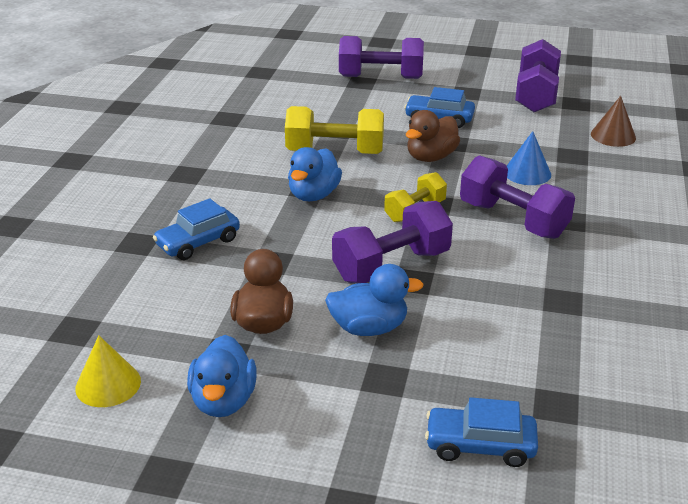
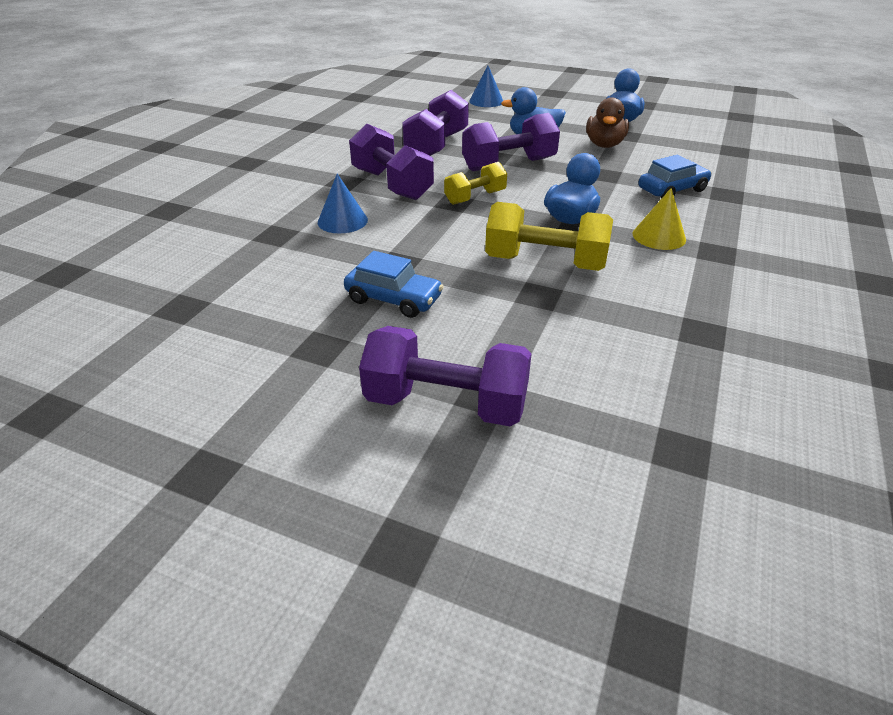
camera: 170 degrees left, 5 degrees up
yellow cone [75,335,141,407] -> yellow cone moved to [633,188,686,250]
brown duck [406,110,460,162] -> none
blue car [425,397,538,467] -> blue cone [469,65,503,107]
purple dumbbell [515,39,561,112] -> purple dumbbell moved to [402,90,469,156]
brown cone [591,96,636,147] -> none

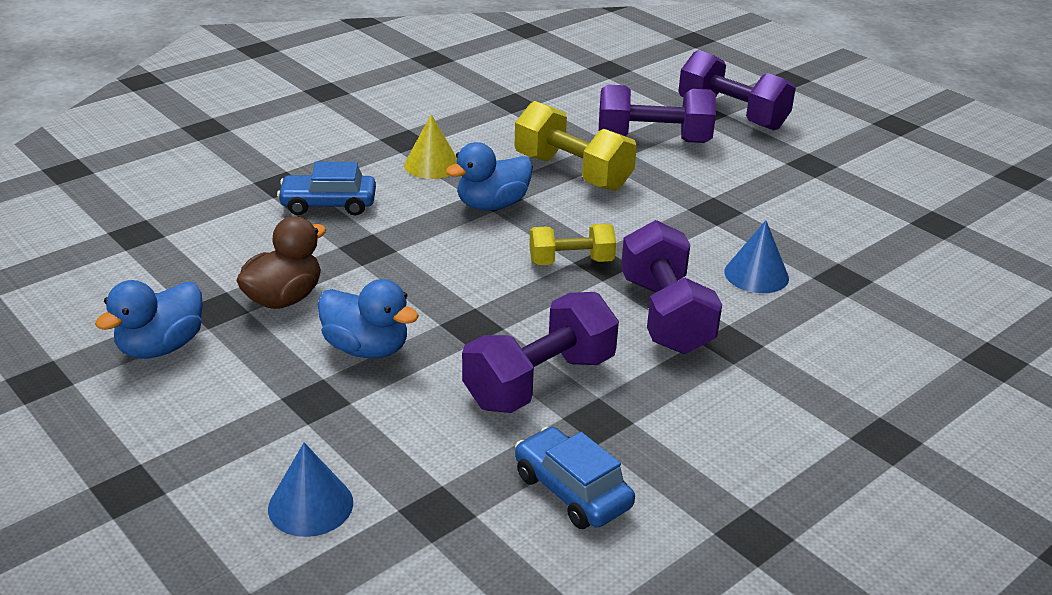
camera: 155 degrees left, 5 degrees down
blue car [344,251,444,318] -> blue car moved to [515,427,635,529]
purple dumbbell [462,113,560,171] -> purple dumbbell moved to [599,84,716,143]

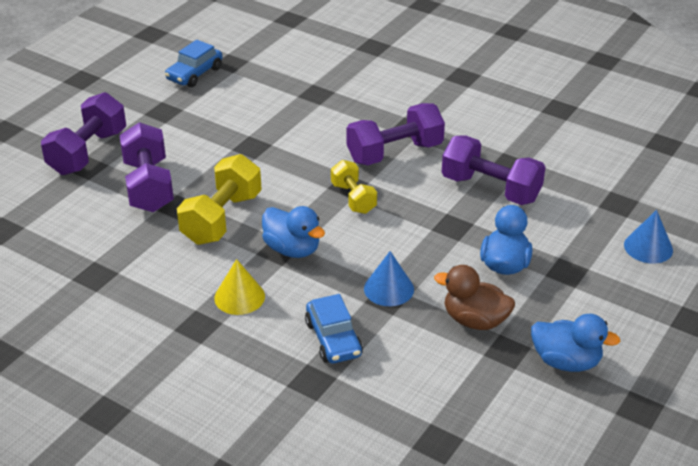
camera: 105 degrees left, 5 degrees up
blue car [515,427,635,529] -> blue car moved to [165,40,222,87]
blue cone [724,220,789,293] -> blue cone moved to [364,251,414,306]

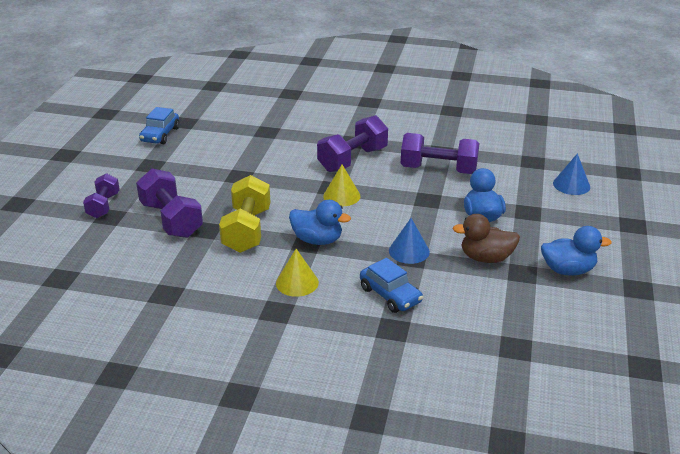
camera: 20 degrees left, 5 degrees down
purple dumbbell [41,92,126,175] -> purple dumbbell [83,173,120,218], size x0.61
yellow dumbbell [331,160,377,214] -> yellow cone [323,165,361,206]

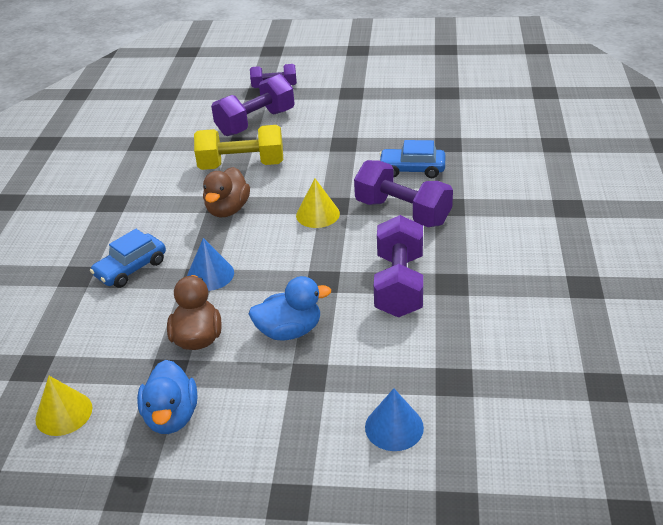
camera: 85 degrees right, 5 degrees up
blue car [139,107,180,144] -> blue car moved to [379,140,445,178]
yellow cone [276,249,319,297] -> yellow cone moved to [35,376,92,436]
blue duck [289,200,351,245] -> brown duck [203,167,250,217]

